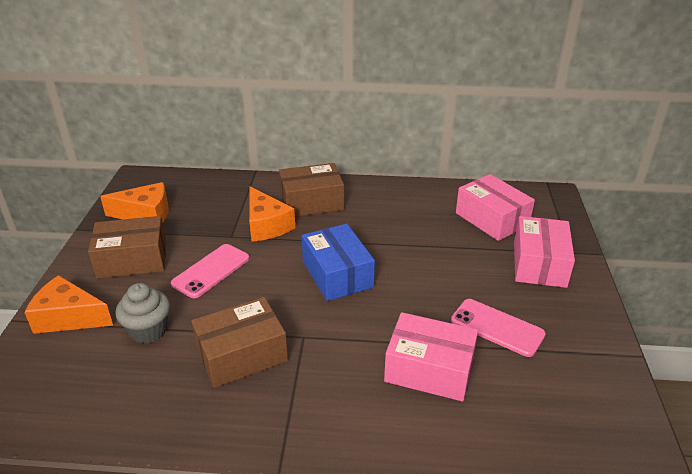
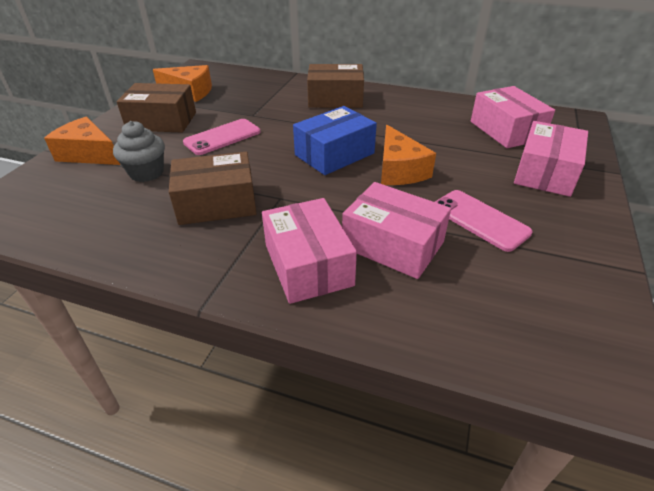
camera: 15 degrees right, 5 degrees up
orange cheese [249,186,295,242] -> orange cheese moved to [381,125,436,185]
blue box [302,223,375,301] -> blue box turned 60 degrees clockwise [293,106,377,175]
none -> pink box [262,198,357,304]

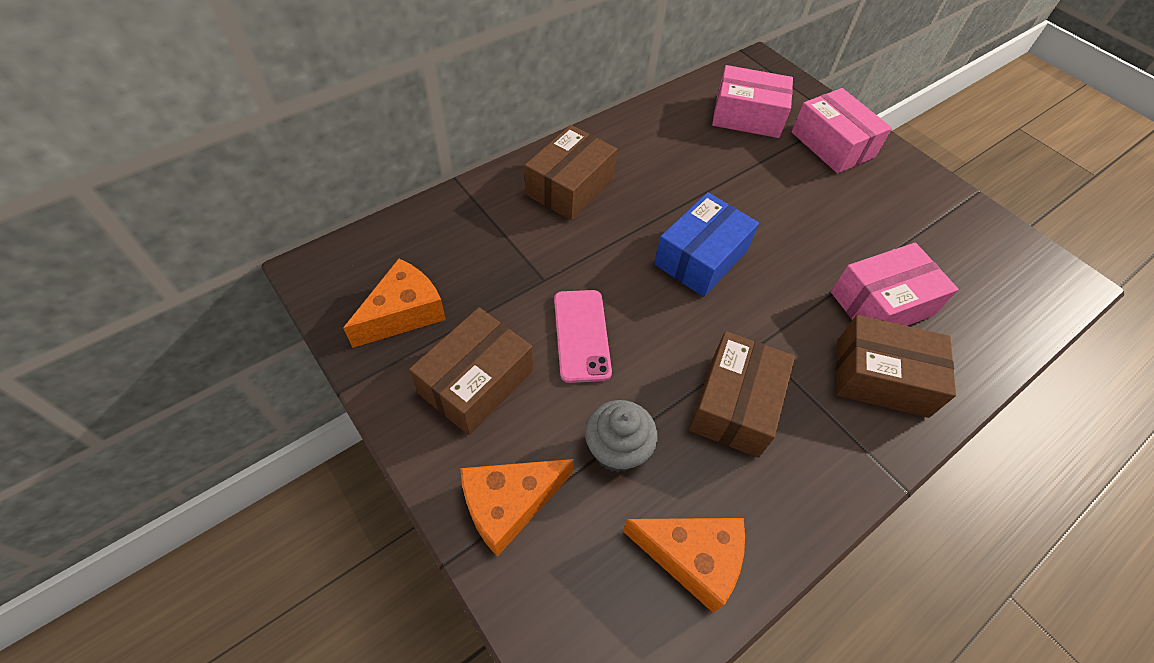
camera: 60 degrees left, 15 degrees up
pink box [262,198,357,304] -> brown box [836,315,956,418]
blue box [293,106,377,175] -> blue box turned 45 degrees clockwise [654,192,759,297]
orange cheese [381,125,436,185] -> orange cheese moved to [623,518,745,613]
pink phone [435,190,533,252] -> none

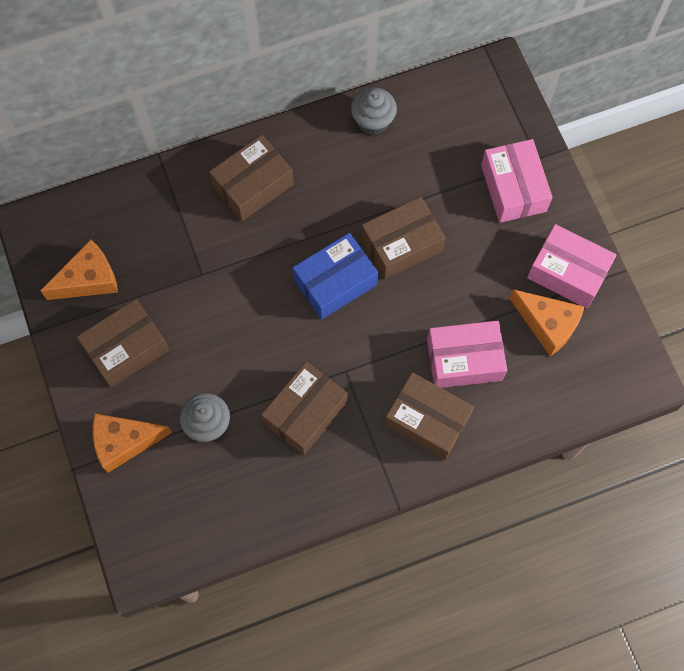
camera: 20 degrees right, 15 degrees up
pink phone [554,290,612,383] -> none
orange cheese [623,518,745,613] -> orange cheese moved to [509,289,584,356]
pink box [712,65,793,138] -> pink box moved to [527,224,616,309]
none -> grey cupcake [351,87,397,135]
none -> brown box [361,197,446,280]

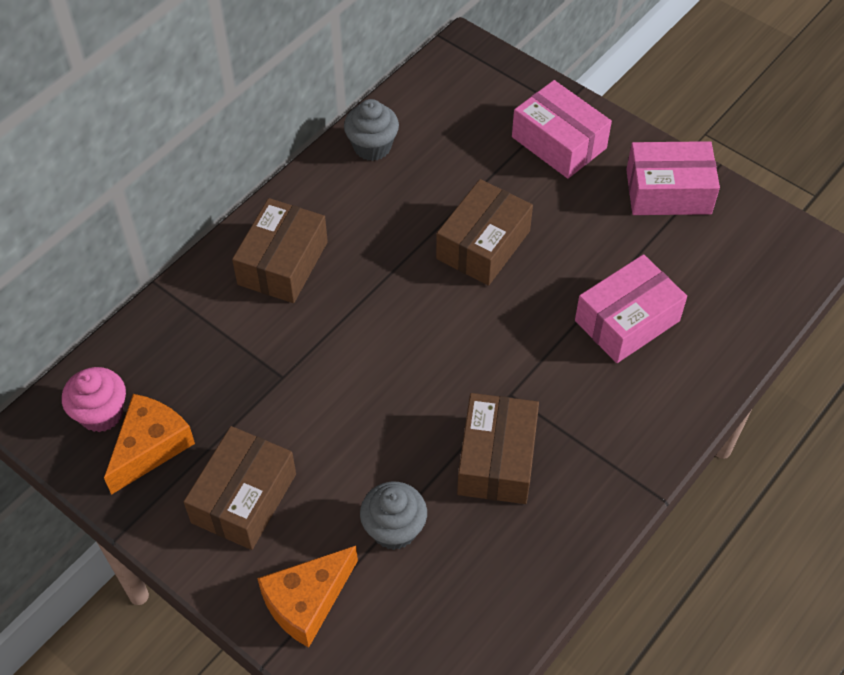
camera: 30 degrees left, 15 degrees down
blue box [293,233,378,320] -> none
brown box [384,372,474,460] -> none
orange cheese [509,289,584,356] -> none
none -> pink cupcake [62,367,126,432]

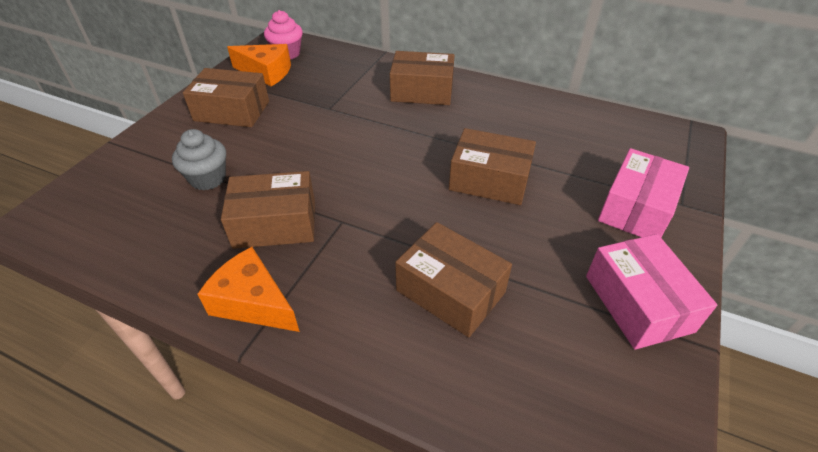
camera: 75 degrees right, 10 degrees down
orange cheese [257,546,358,648] -> orange cheese moved to [197,247,300,332]
grey cupcake [344,99,399,161] -> none
pink box [575,254,687,363] -> brown box [395,222,512,338]

